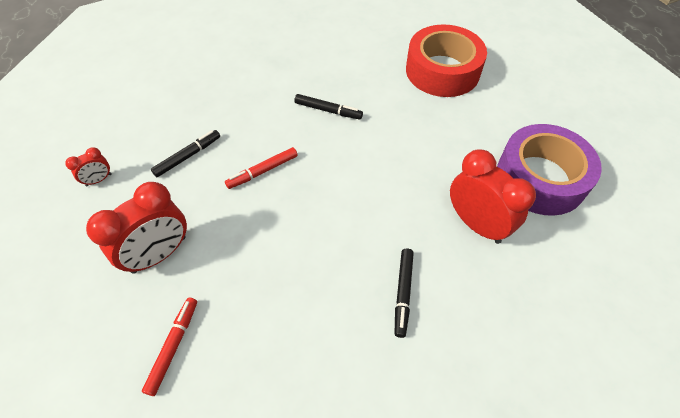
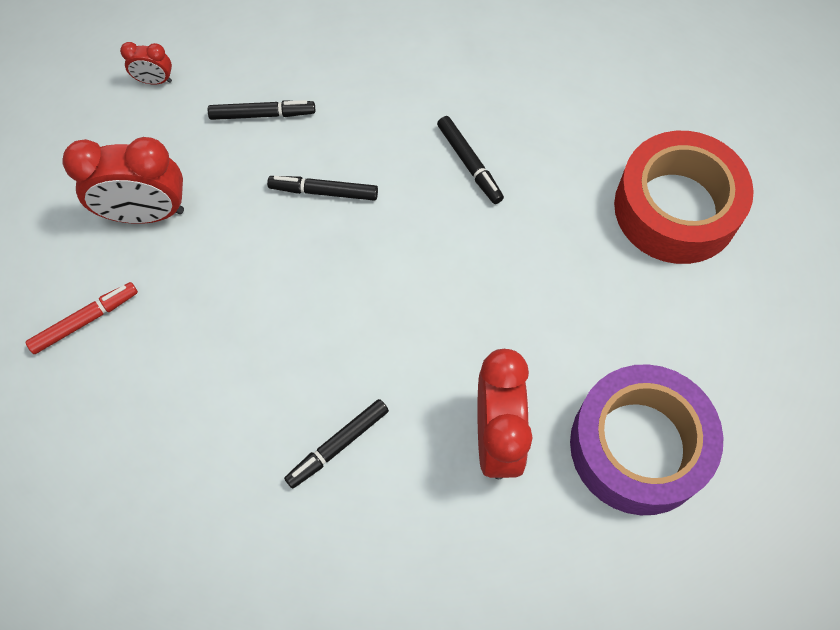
camera: 40 degrees right, 10 degrees up
red marker [225,147,298,189] -> black marker [267,176,378,201]

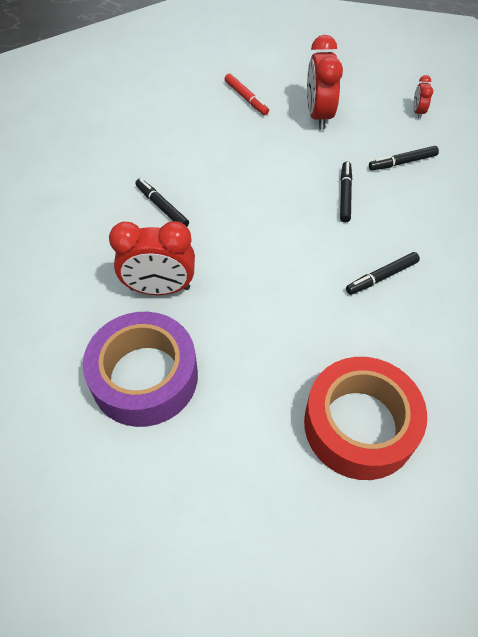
camera: 90 degrees right, 10 degrees down
black marker [208,100,315,120] -> black marker turned 75 degrees clockwise [369,146,439,171]

